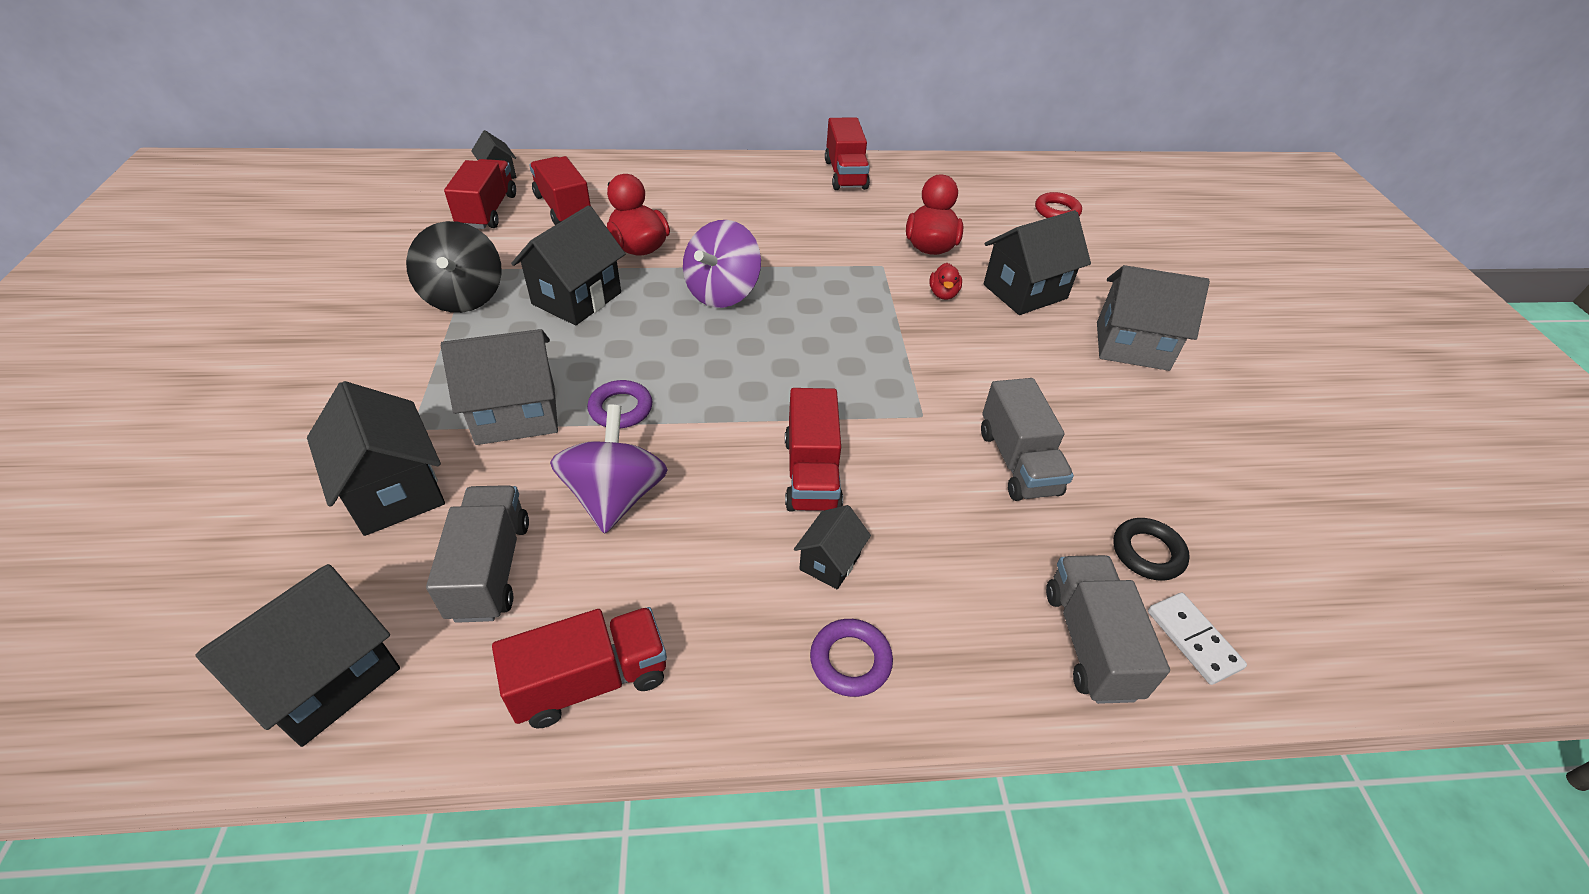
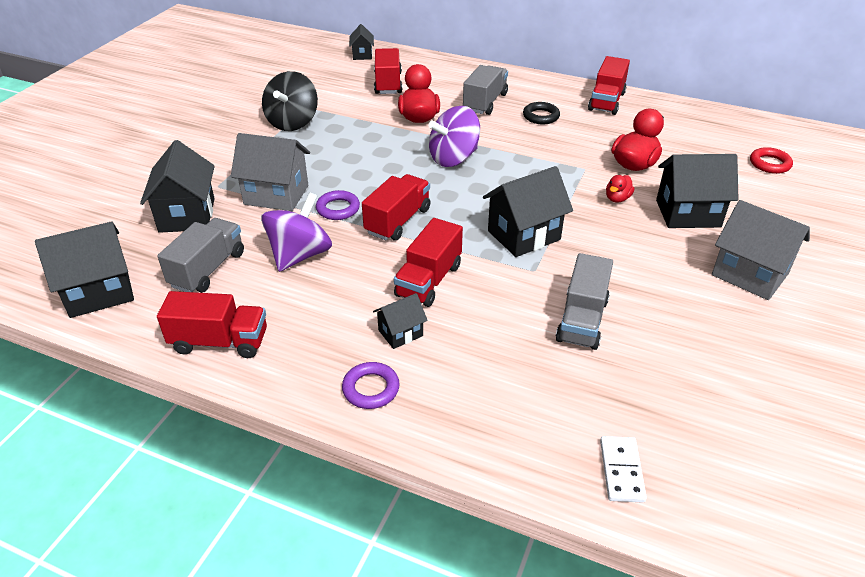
camera: 30 degrees right, 5 degrees down
red truck [444,159,516,229] -> red truck moved to [362,174,431,241]
black house [511,205,625,325] -> black house moved to [483,166,573,257]
grey truck [1046,555,1170,704] -> grey truck moved to [463,65,508,115]
black ring [1113,518,1190,581] -> black ring moved to [523,102,560,124]

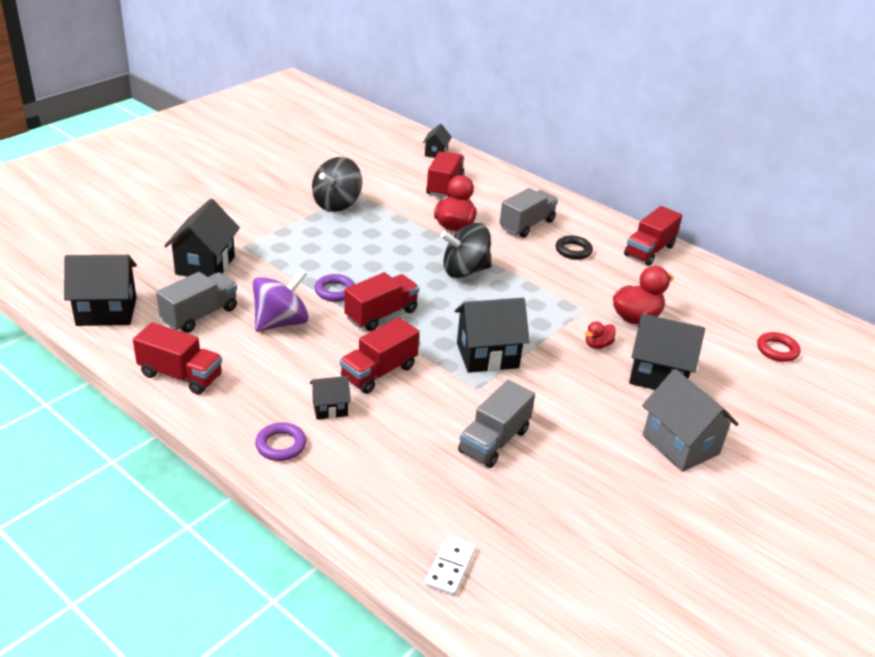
camera: 15 degrees right, 5 degrees down
grey house [231,133,310,211] -> none
purple spinning top [428,106,480,167] -> black spinning top [441,223,492,278]

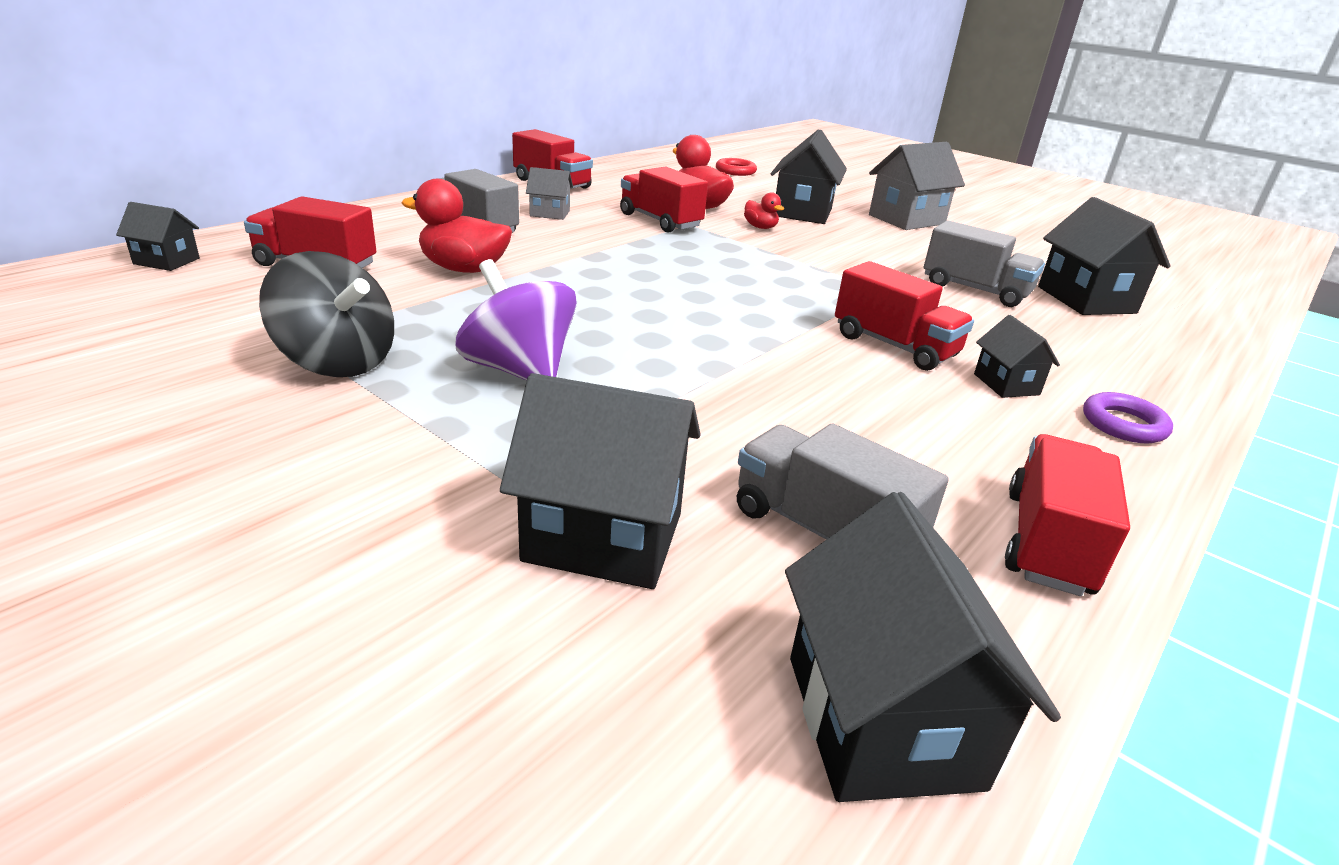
camera: 90 degrees left, 5 degrees down
purple spinning top [253,270,309,332] -> purple spinning top moved to [455,259,577,380]
purple ring [315,274,355,301] -> none
red truck [344,272,419,331] -> red truck moved to [620,167,708,233]
white domino [425,536,476,596] -> none
black spinning top [441,223,492,278] -> none
black house [455,298,530,373] -> black house moved to [1038,197,1171,315]
black ring [556,235,593,260] -> grey house [526,167,573,220]

